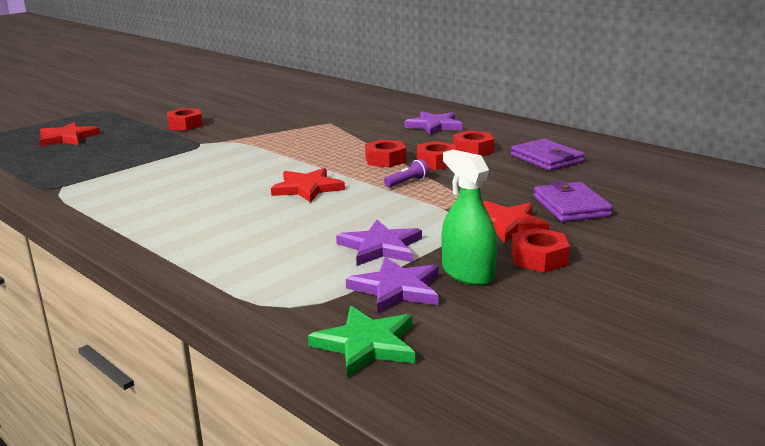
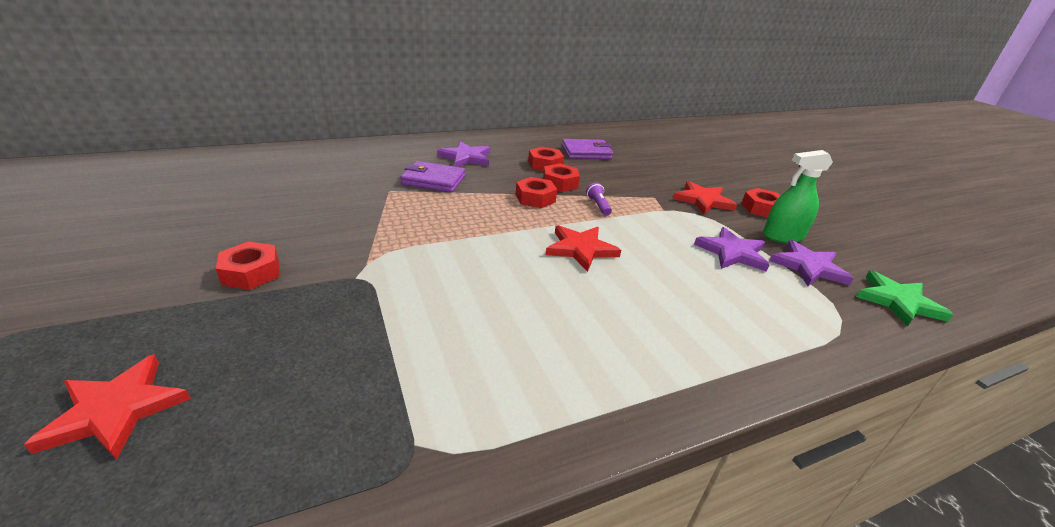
camera: 70 degrees left, 10 degrees up
purple wallet [534,181,613,222] -> purple wallet moved to [400,161,465,192]

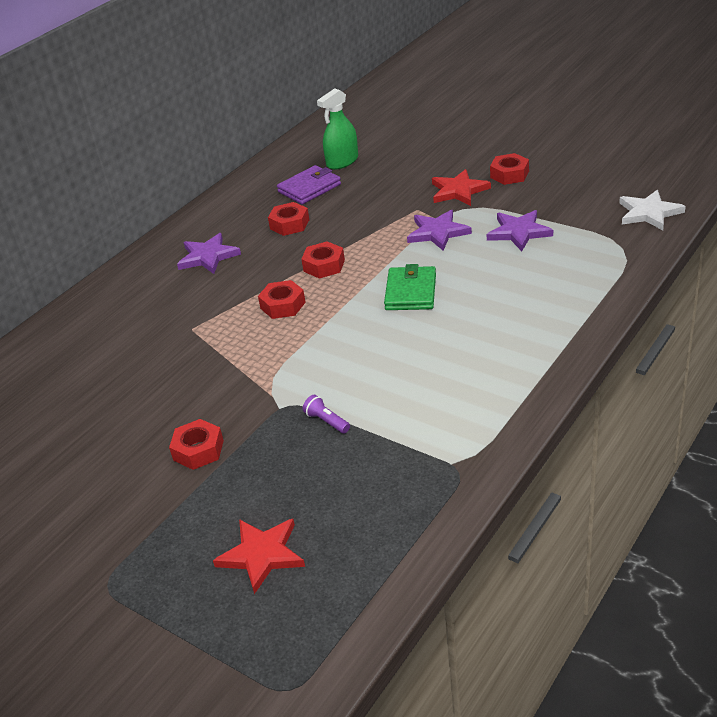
camera: 25 degrees left, 5 degrees up
purple wallet [400,161,465,192] -> none
red nut [543,164,580,192] -> red nut moved to [258,280,306,319]
red star [546,225,621,272] -> green wallet [384,264,436,310]
purple flashlight [586,182,612,216] -> purple flashlight moved to [303,395,350,434]
green spray bottle [763,150,833,243] -> green spray bottle moved to [317,88,358,170]
purple star [769,240,854,286] -> purple star moved to [407,210,472,251]
green star [856,270,954,326] -> white star [619,190,686,230]

